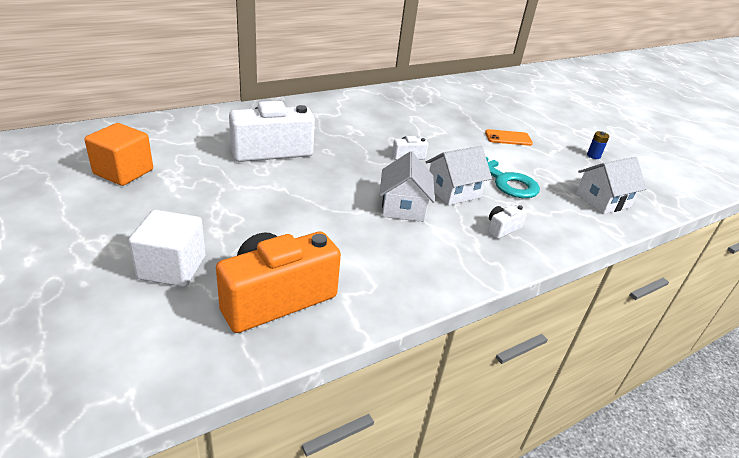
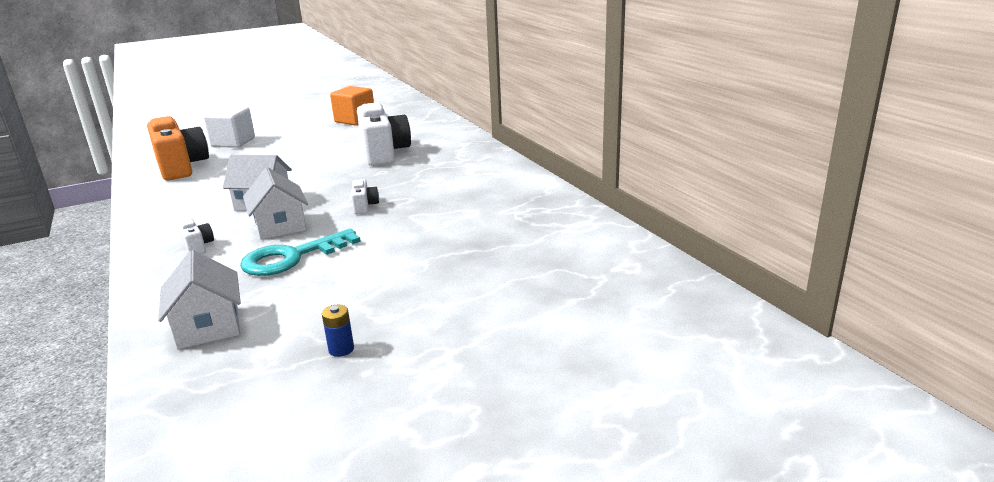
camera: 100 degrees right, 10 degrees down
orange phone [485,129,533,146] -> none

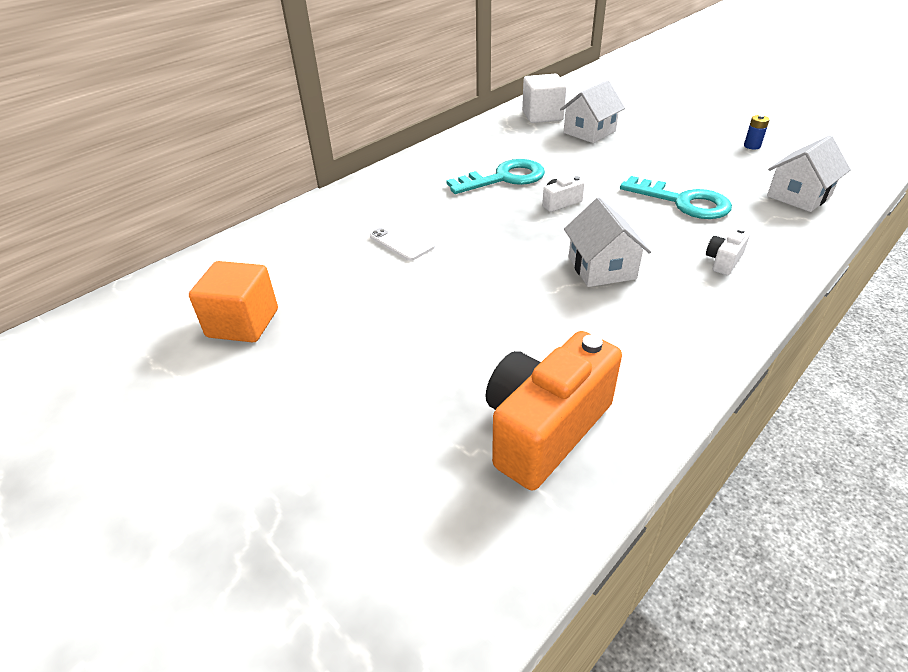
camera: 110 degrees left, 15 degrees up
white cube [204,107,255,148] -> white cube moved to [522,74,567,123]
white house [243,167,308,240] -> white house moved to [560,80,625,143]
white camera [357,102,411,166] -> white phone [370,222,435,261]
none -> turquoise key [447,159,545,194]

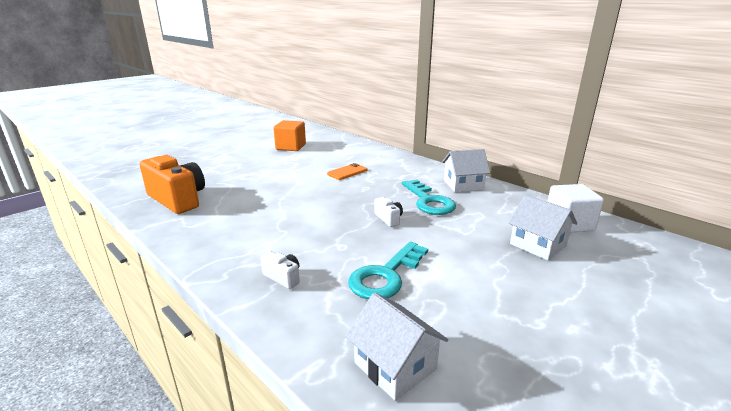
camera: 90 degrees right, 15 degrees down
white phone [370,222,435,261] -> orange phone [327,163,367,180]
white house [564,197,651,287] -> white house moved to [442,149,490,192]
blue battery [744,115,770,150] -> none

